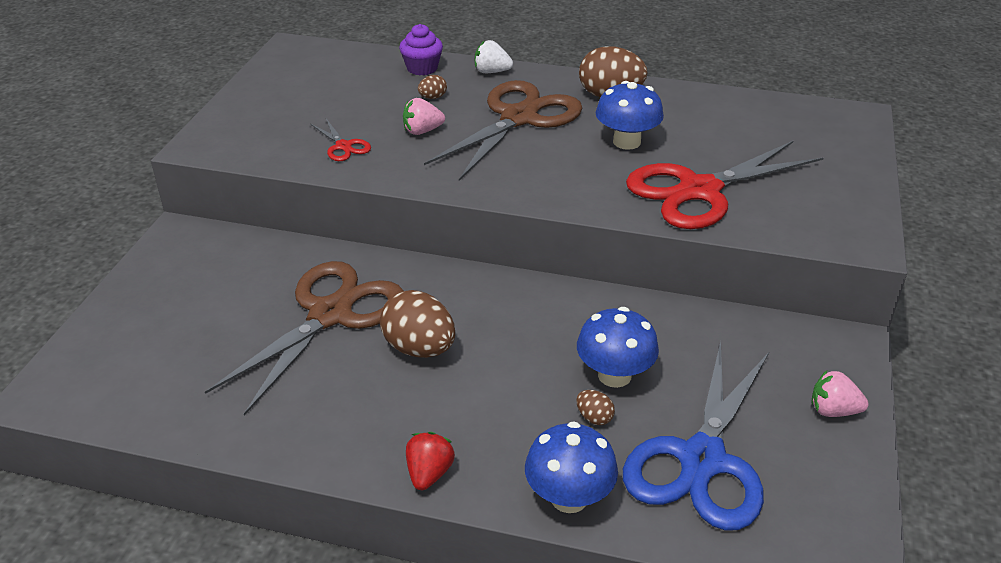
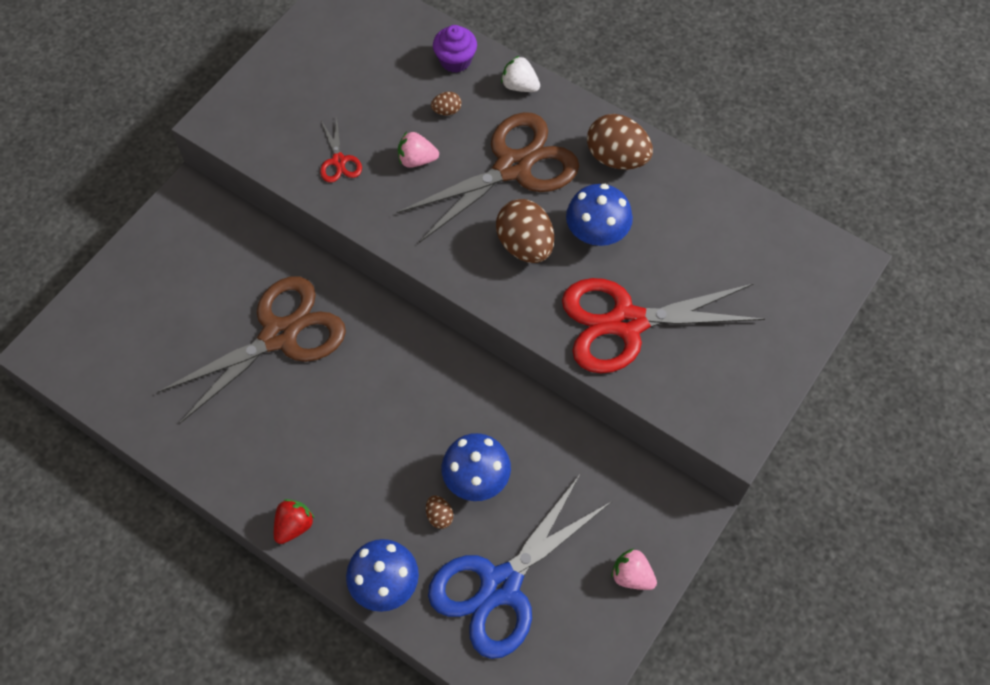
camera: 20 degrees right, 25 degrees up
brown egg [380,290,455,358] -> brown egg moved to [496,199,554,263]

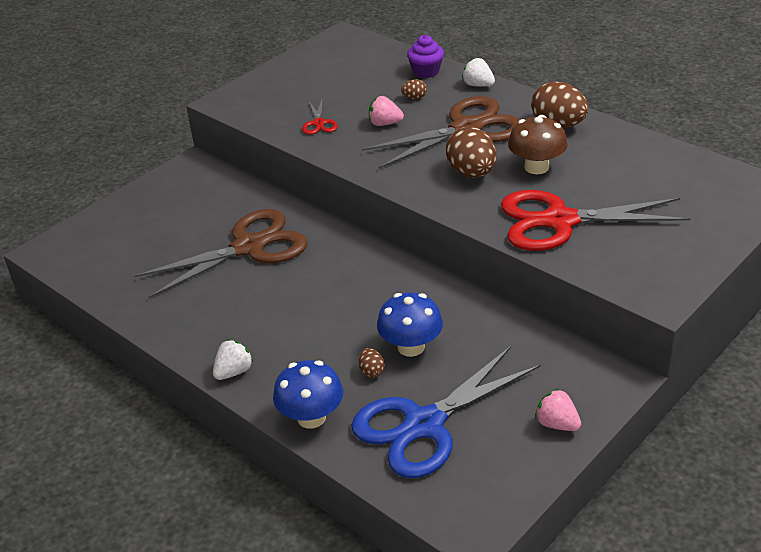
camera: 10 degrees right, 25 degrees down
red strawberry [274,499,314,544] -> white strawberry [213,339,254,380]
blue mushroom [566,184,633,246] -> brown mushroom [508,115,568,174]

